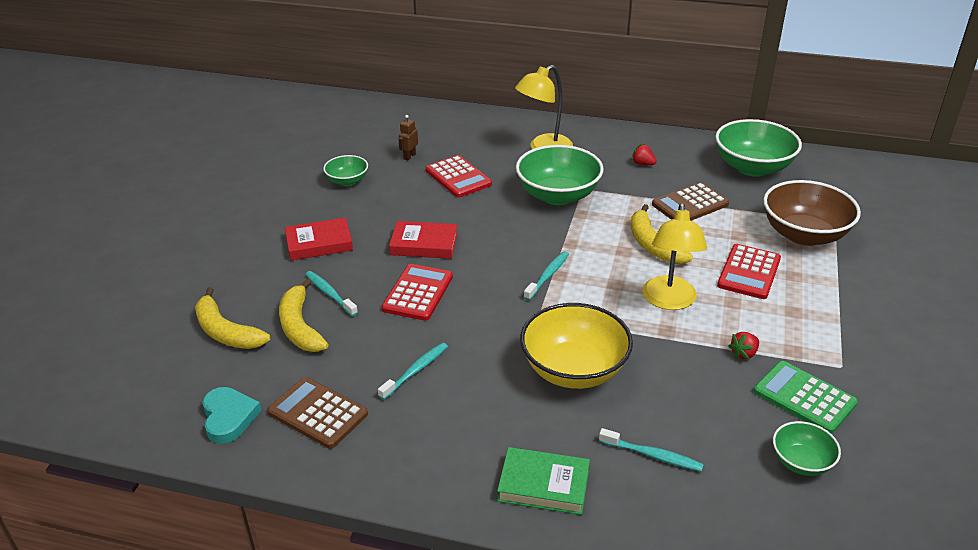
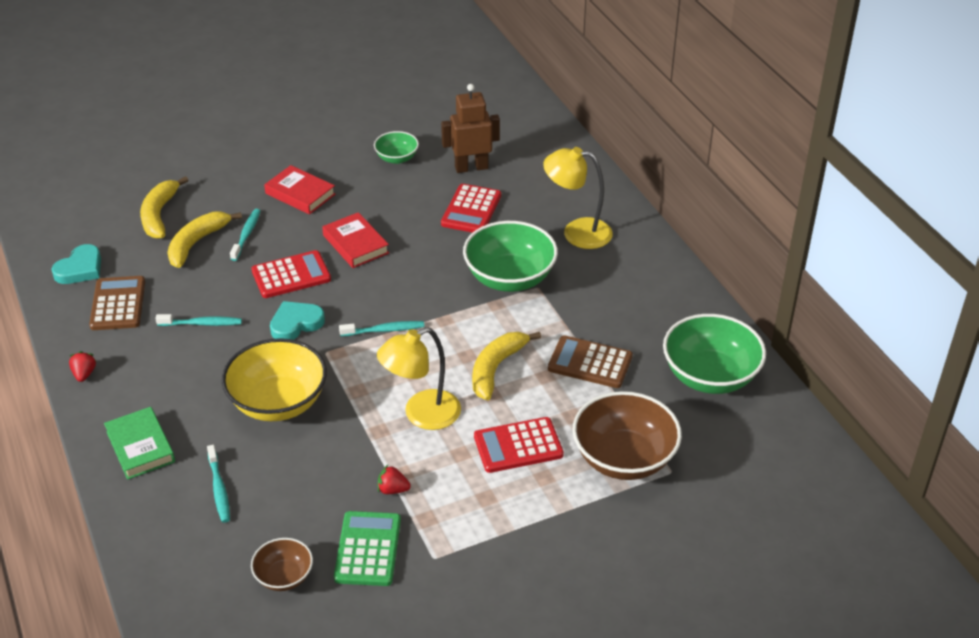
camera: 50 degrees right, 5 degrees up
brown robot [399,115,418,160] -> brown robot [441,84,500,173], size x2.00
red strawberry [632,144,656,165] -> red strawberry moved to [69,351,97,382]
green bowl [773,421,841,476] -> brown bowl [251,538,313,591]
none -> turquoise heart [270,301,325,340]

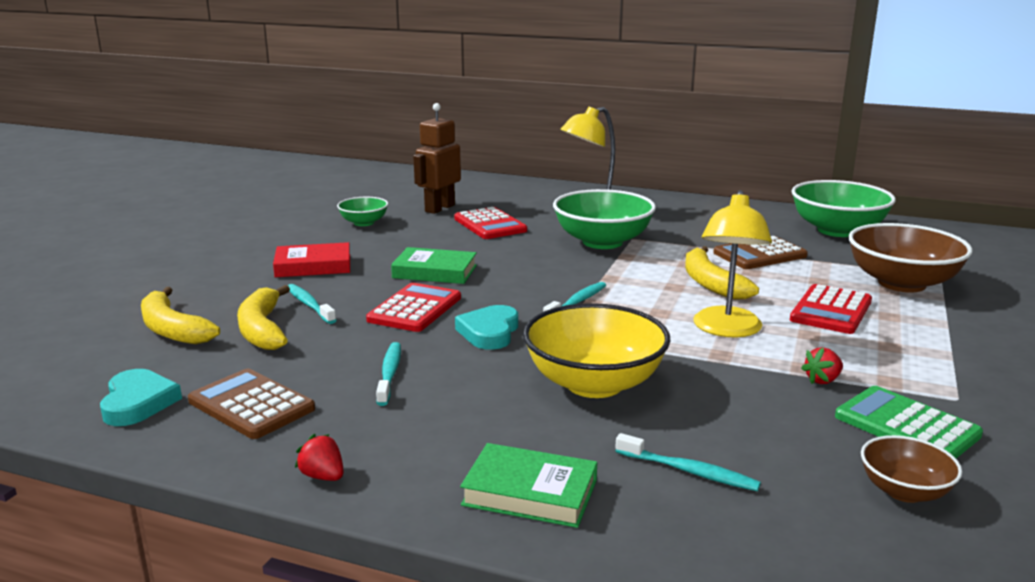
camera: 45 degrees left, 20 degrees down
turquoise toothbrush [155,314,242,326] -> turquoise toothbrush turned 45 degrees counterclockwise [376,342,401,406]
red book [322,212,389,268] -> green book [391,247,477,284]

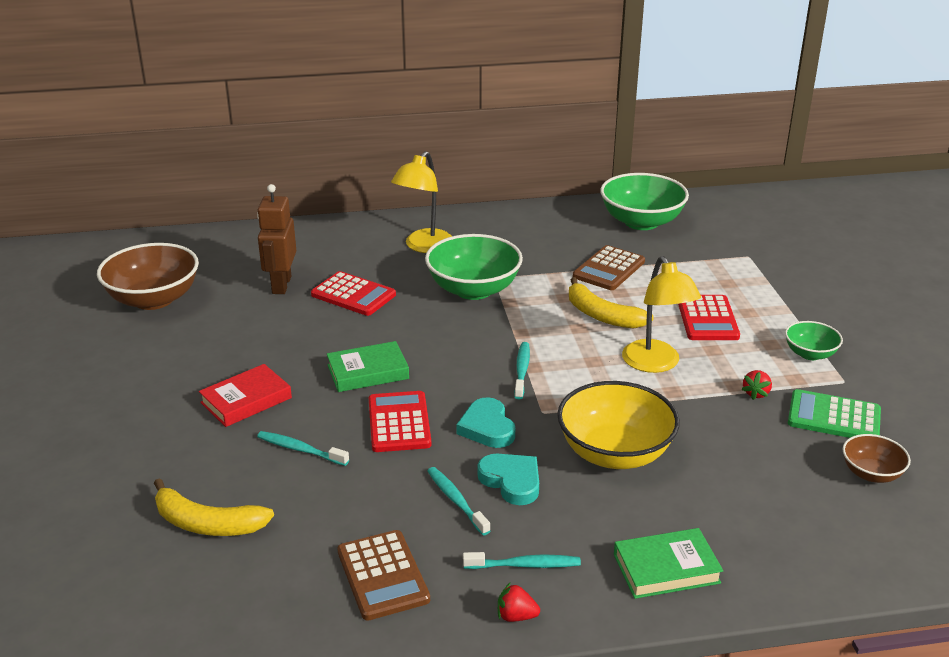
camera: 30 degrees left, 10 degrees up
turquoise heart [100,369,182,426] -> turquoise heart moved to [478,454,539,505]
brown calculator [188,368,315,439] -> brown calculator turned 120 degrees counterclockwise [337,530,430,621]
yellow banana [237,285,290,350] -> none
green bowl [337,197,388,226] -> green bowl moved to [785,321,843,360]
turquoise toothbrush [615,433,761,491] -> turquoise toothbrush moved to [463,552,581,569]
brown bowl [848,223,972,293] -> brown bowl moved to [97,243,199,310]

